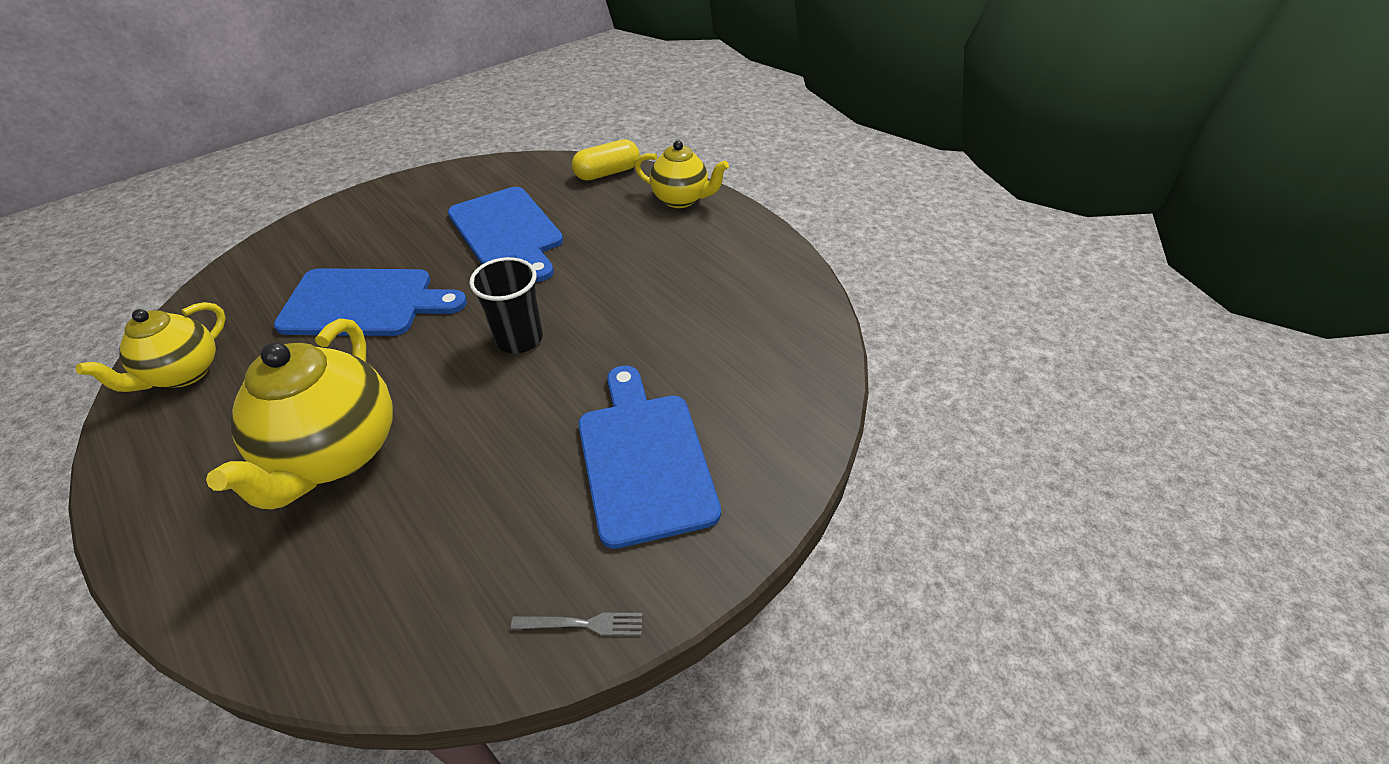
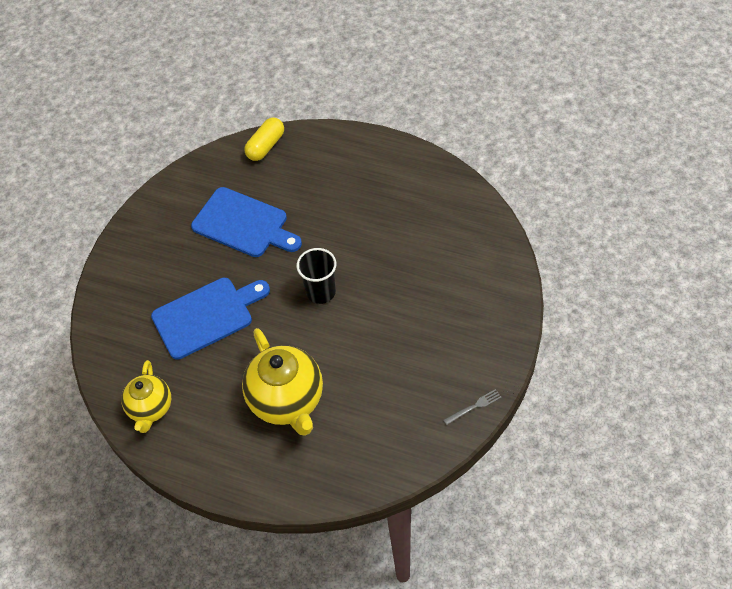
camera: 25 degrees left, 10 degrees up
blue cutting board [578,366,721,549] -> none
yellow teapot [635,141,729,208] -> none

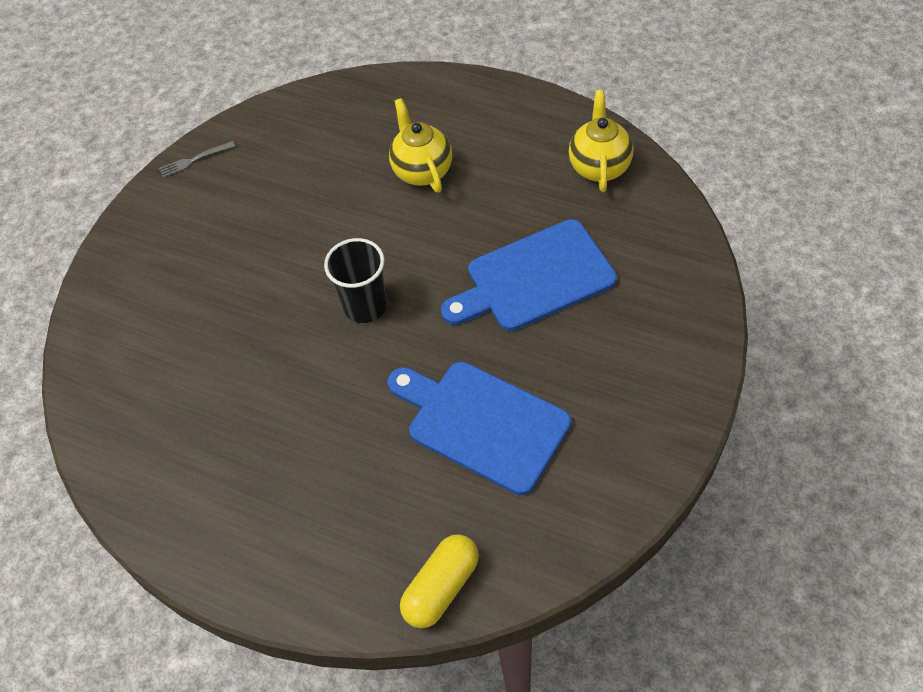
camera: 175 degrees left, 0 degrees up
yellow teapot [242,328,323,436] -> yellow teapot [389,98,452,193], size x0.62

